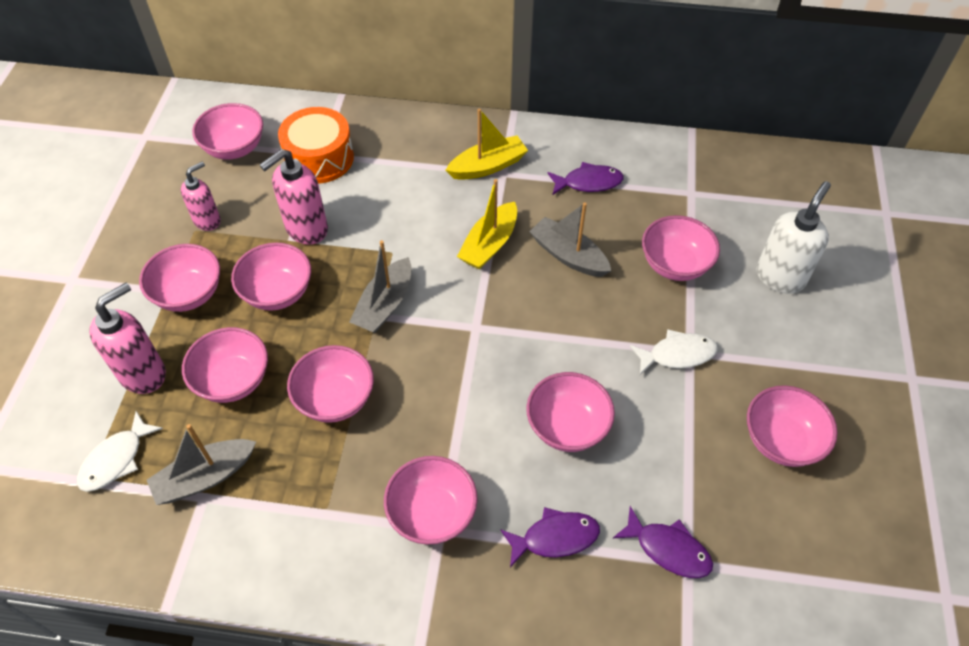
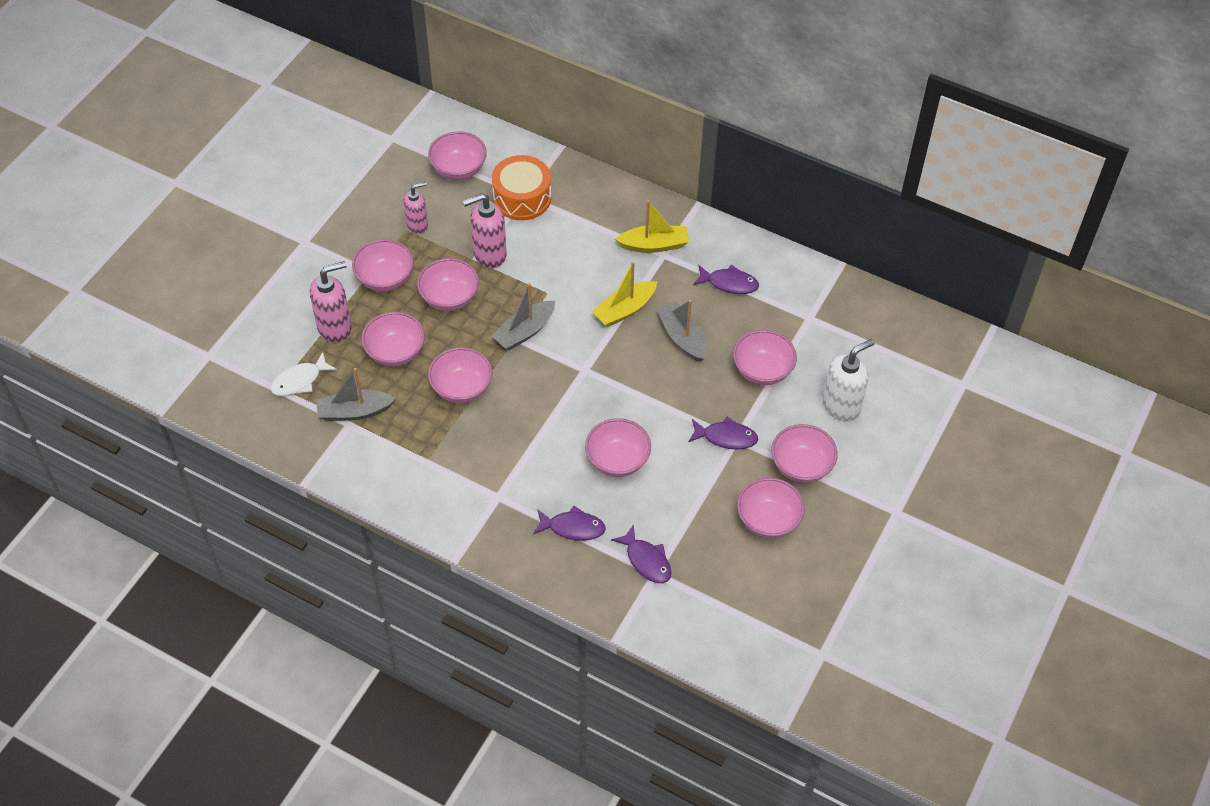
camera: 20 degrees right, 0 degrees up
pink bowl [384,456,477,545] -> pink bowl moved to [771,424,838,483]
white fish [630,329,718,375] -> purple fish [688,417,758,450]

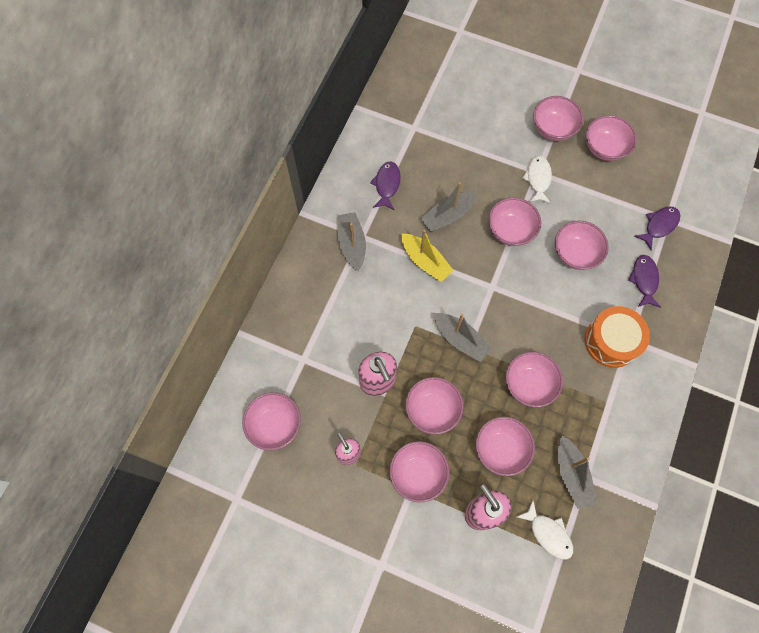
camera: 95 degrees left, 15 degrees up
orange drum [492,155,551,221] -> orange drum moved to [584,306,650,368]
yellow boat [615,200,689,253] -> grey boat [338,212,366,271]
purple fish [688,417,758,450] -> white fish [522,156,552,204]
pink bowl [733,330,797,385] -> pink bowl moved to [488,198,541,246]
white soap dispenser [823,339,875,422] -> none

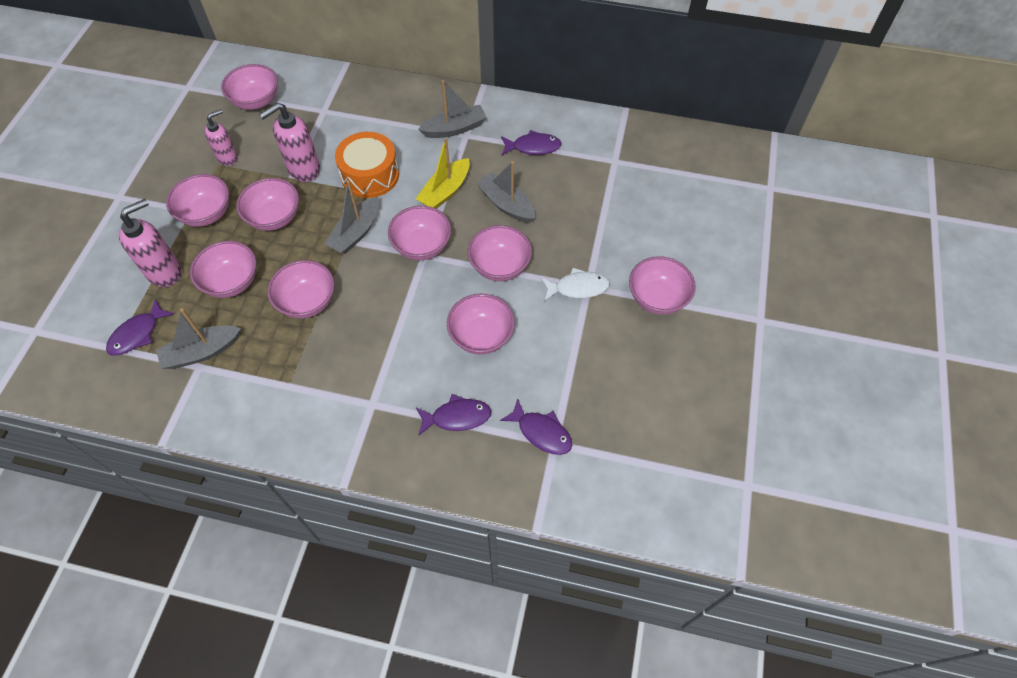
camera: 80 degrees right, 10 degrees down
white fish [517,500,573,560] -> purple fish [106,299,174,356]
orange drum [584,306,650,368] -> orange drum moved to [335,132,399,198]
pink bowl [586,115,637,161] -> pink bowl moved to [388,206,451,260]

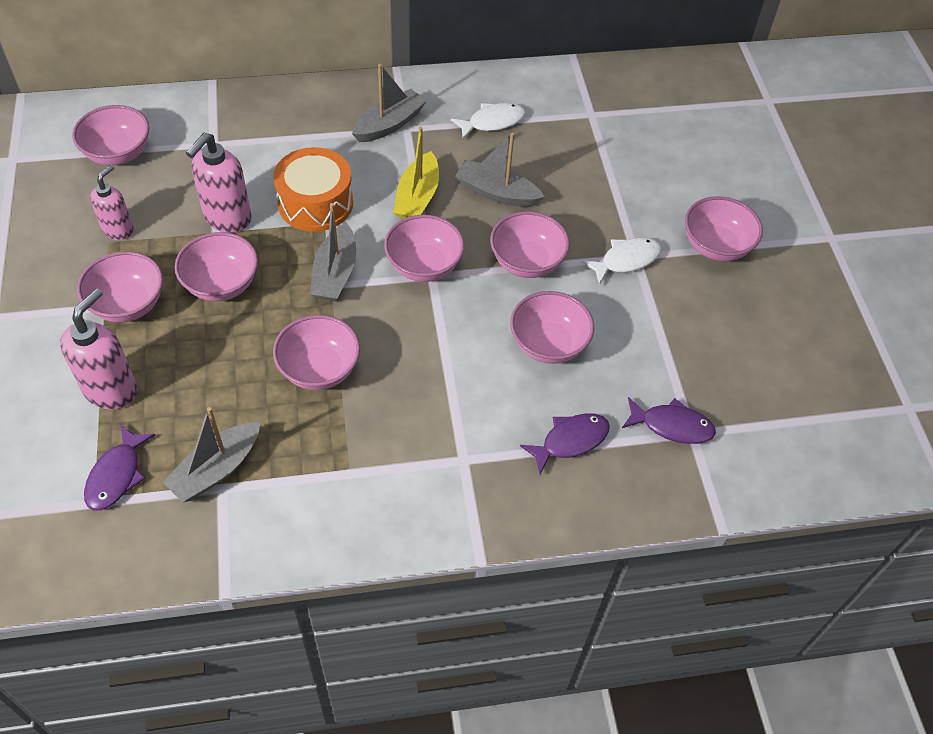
camera: 25 degrees left, 5 degrees down
pink bowl [190,241,256,298] -> none
purple fish [501,130,562,155] -> white fish [451,103,525,139]

